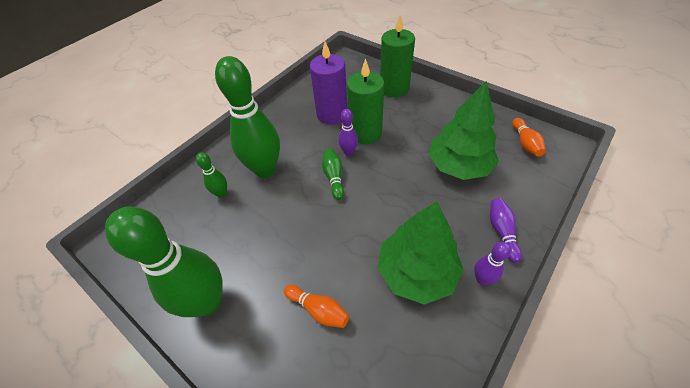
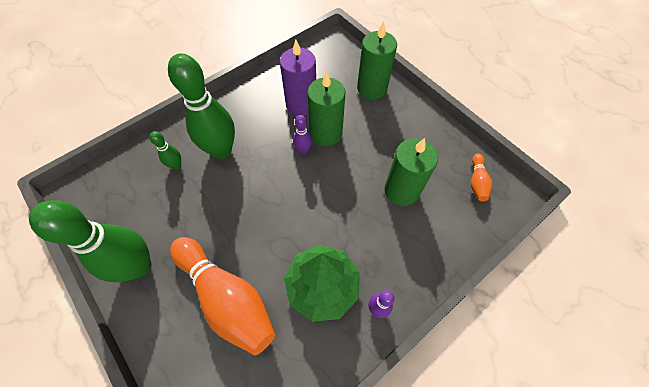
camera: 10 degrees right, 10 degrees up
orange bowling pin [284,285,349,328] -> orange bowling pin [170,237,275,355], size x2.23
green bowling pin [322,148,344,200] -> none
green tree [428,81,499,180] -> green candle [384,138,438,206]
purple bowling pin [490,198,522,263] -> none

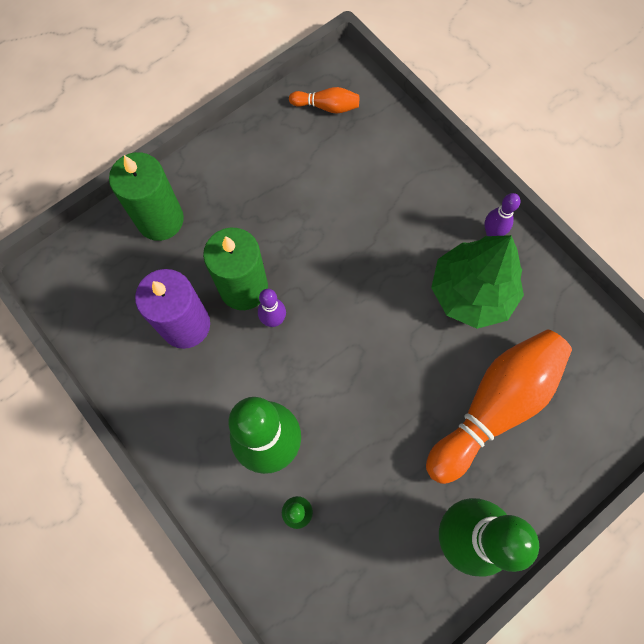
camera: 90 degrees left, 10 degrees up
green candle [384,138,438,206] -> none

